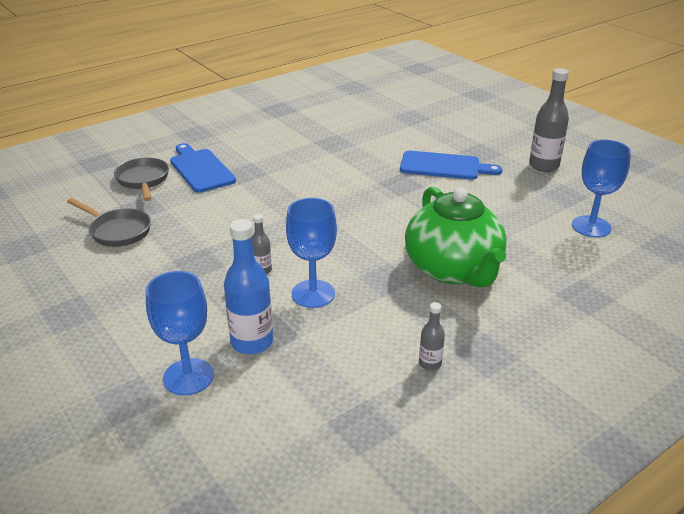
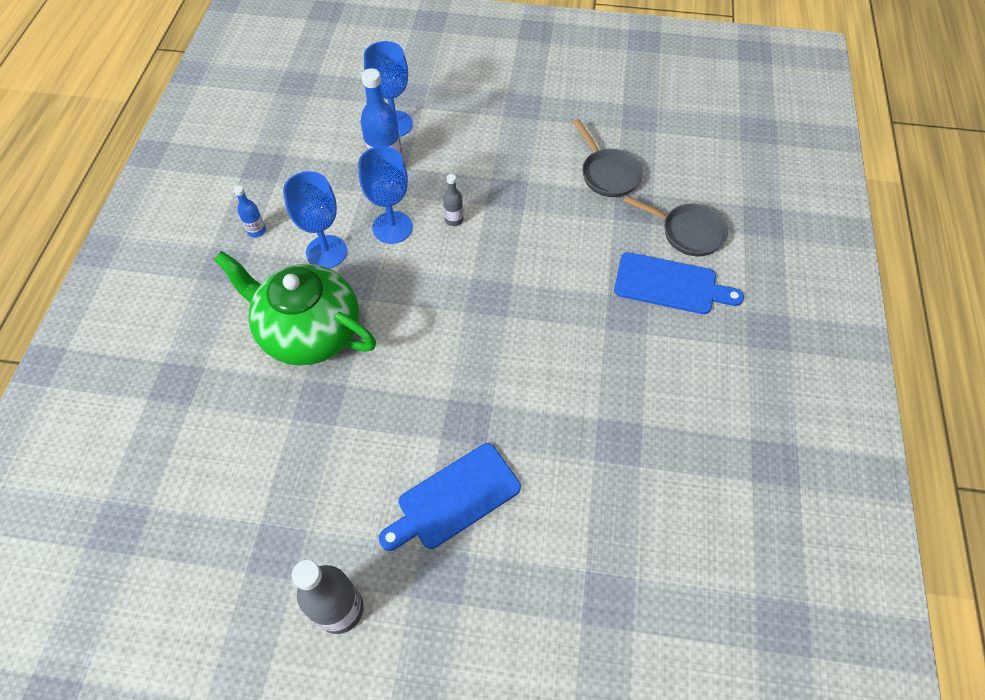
camera: 135 degrees right, 25 degrees up
grey pan [67,198,151,247] -> grey pan turned 105 degrees counterclockwise [573,119,643,197]
grey bottle [419,302,445,371] -> blue bottle [234,186,266,238]
blue goblet [572,139,631,238] -> blue goblet moved to [283,171,347,268]

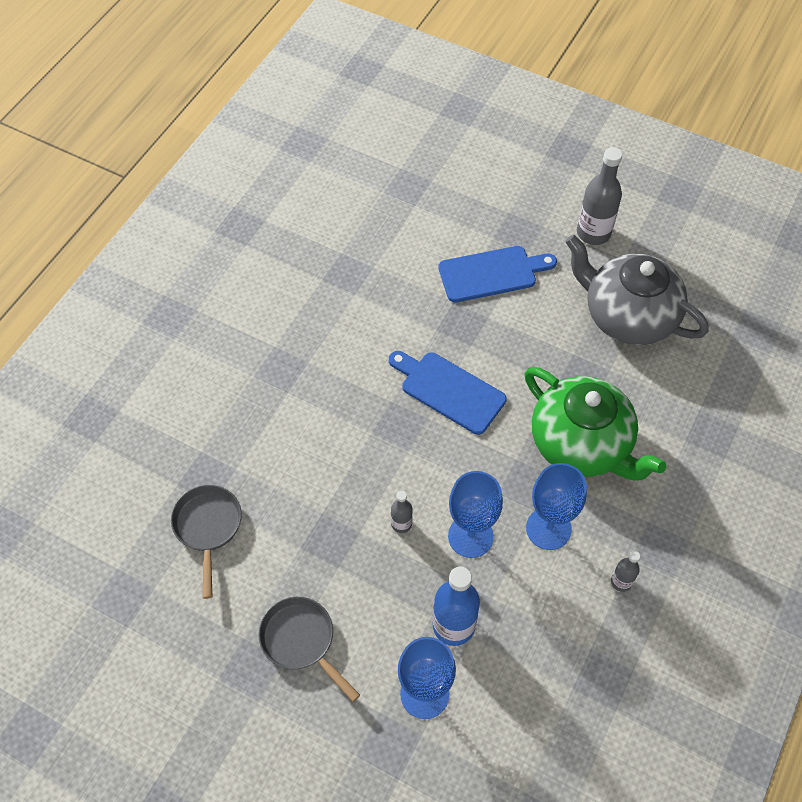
camera: 160 degrees left, 0 degrees up
blue bottle [234,186,266,238] -> grey bottle [611,551,640,592]
blue cutting board [614,252,744,314] -> blue cutting board moved to [389,351,507,435]
grey pan [623,195,728,256] -> grey pan moved to [258,597,360,702]
none -> grey teapot [565,235,709,345]

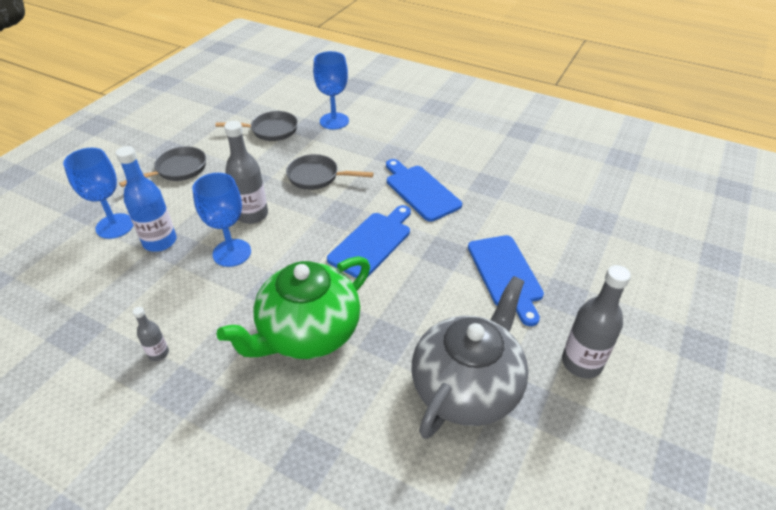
camera: 90 degrees right, 15 degrees down
grey bottle [391,491,413,533] -> grey bottle [224,121,268,224], size x1.93
blue goblet [526,463,587,550] -> blue goblet moved to [313,51,349,130]
none -> grey pan [286,154,374,190]
none -> blue cutting board [386,159,462,222]

